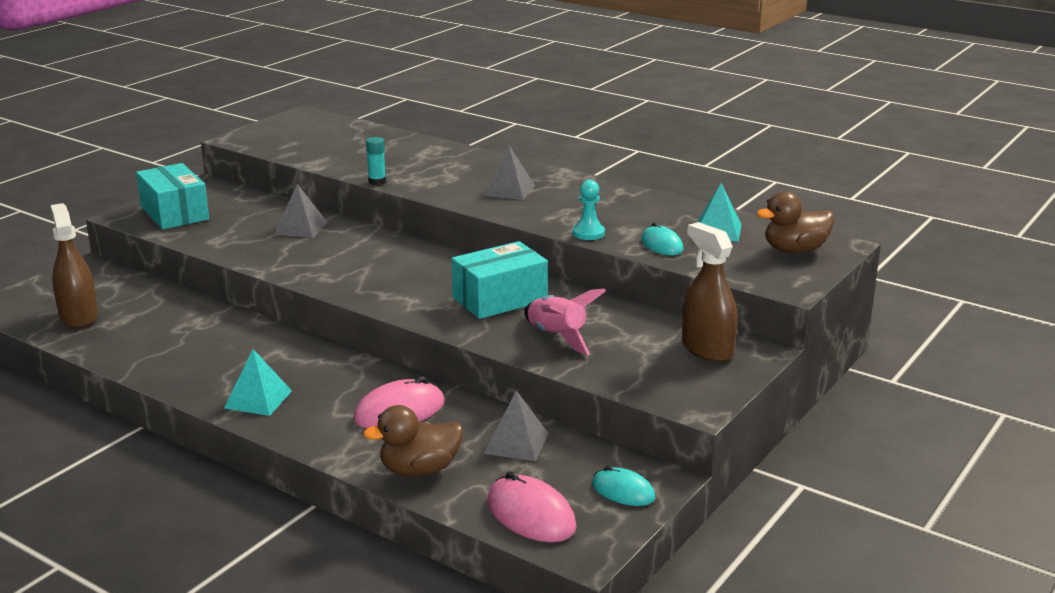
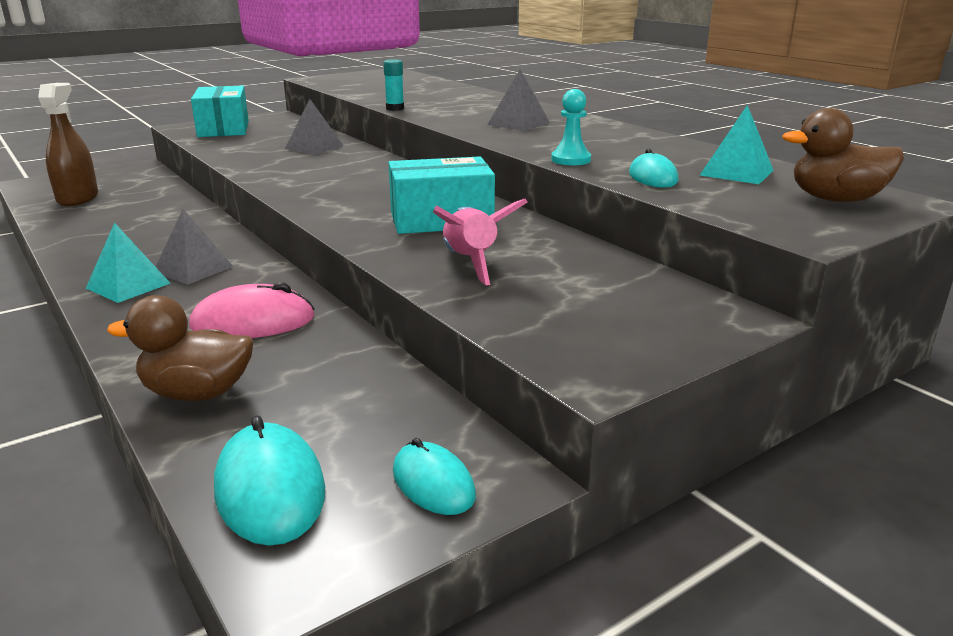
camera: 20 degrees right, 0 degrees up
grey pyramid [484,391,548,461] -> grey pyramid moved to [156,209,233,285]
pink mouse [487,471,577,542] -> turquoise mouse [214,415,325,546]
brown spray bottle [682,222,738,362] -> none

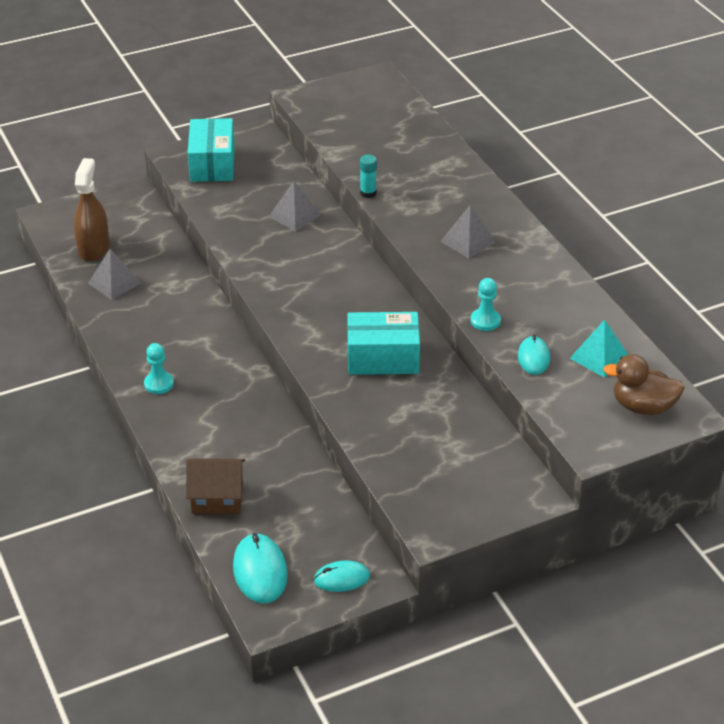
camera: 10 degrees right, 15 degrees up
turquoise pyramid [86,222,171,303] -> turquoise pawn [144,343,174,394]
brown duck [107,295,254,401] -> brown house [186,459,245,514]
grey pyramid [156,209,233,285] -> grey pyramid moved to [88,249,141,300]
pink mouse [189,282,315,338] -> none
turquoise mouse [393,438,476,515] -> turquoise mouse turned 75 degrees counterclockwise [314,560,370,592]
pink rocket [433,198,528,285] -> none

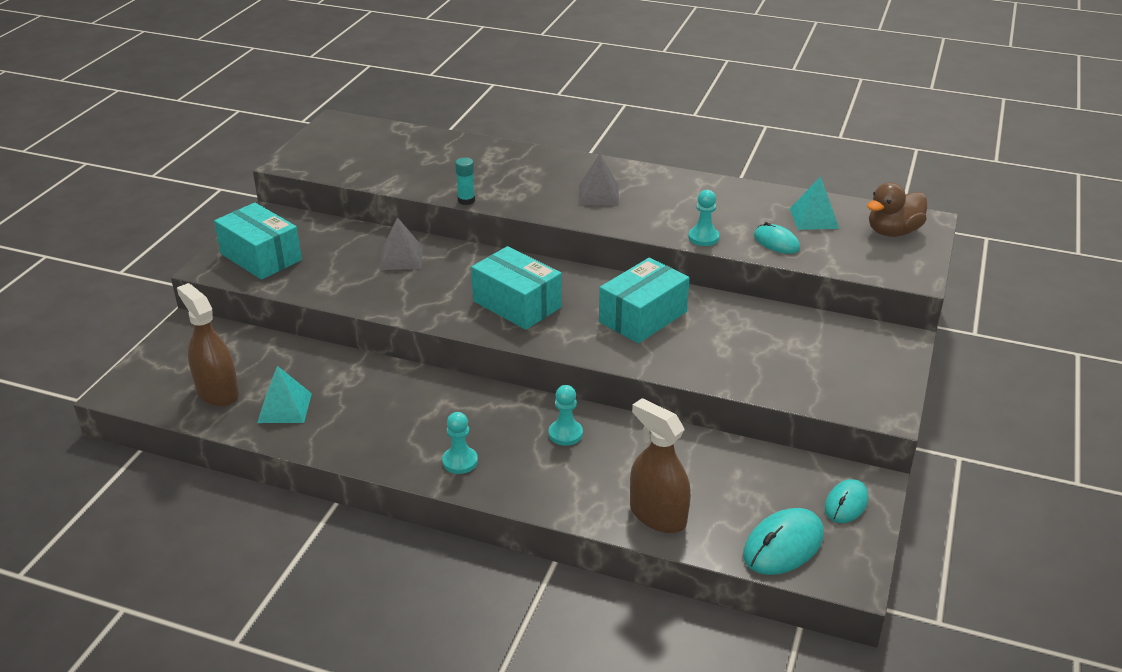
camera: 45 degrees left, 5 degrees down
grey pyramid [88,249,141,300] -> turquoise pyramid [257,366,312,423]
brown house [186,459,245,514] -> brown spray bottle [630,398,691,533]
turquoise mouse [233,533,288,603] -> turquoise mouse turned 75 degrees counterclockwise [743,508,824,575]
none -> turquoise box [471,246,561,330]
none -> turquoise pawn [549,385,583,446]

